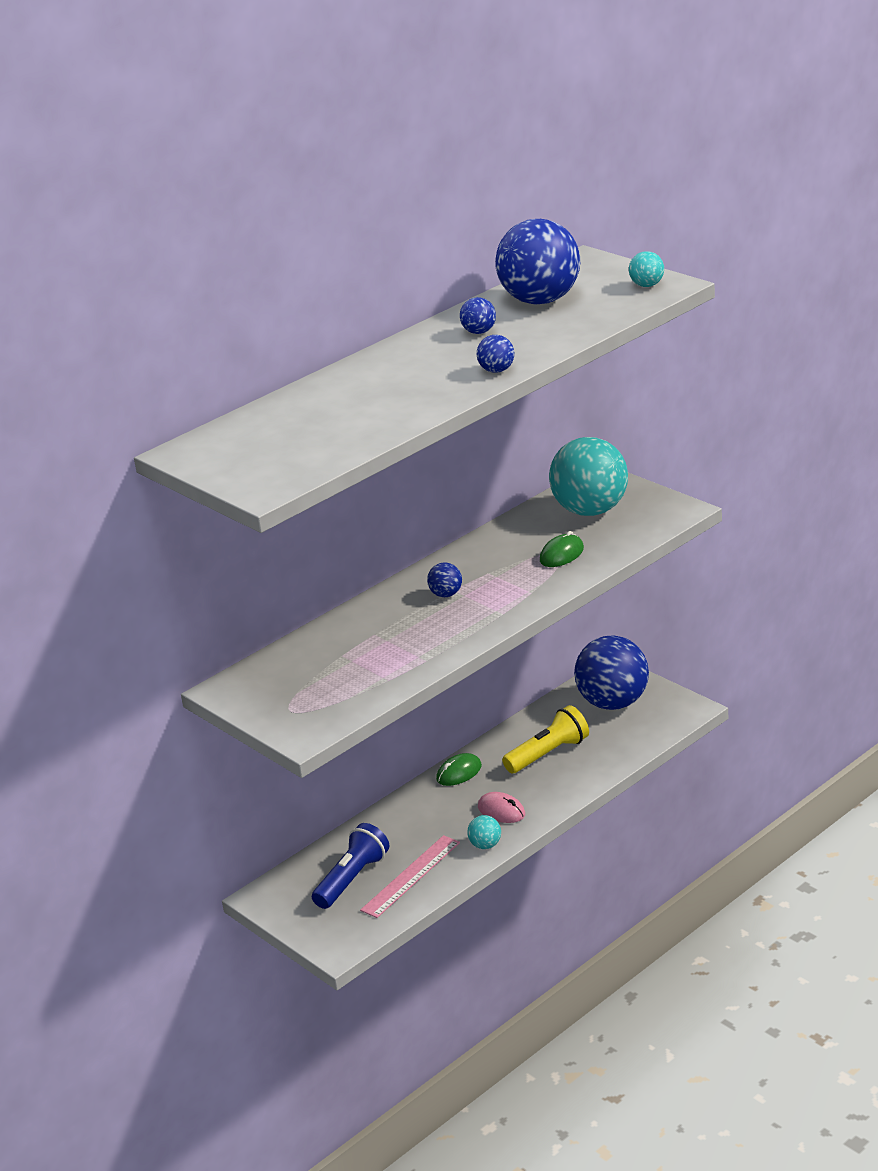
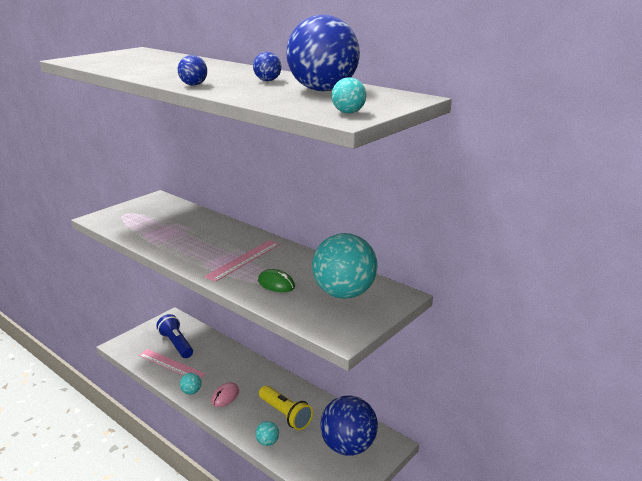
camera: 80 degrees right, 5 degrees down
blue flashlight [312,823,389,909] -> blue flashlight turned 150 degrees counterclockwise [156,314,193,358]
blue ball [427,562,462,597] -> none
green mouse [436,753,482,786] -> none
none -> pink ruler [204,240,280,282]
none -> turquoise ball [255,421,279,446]

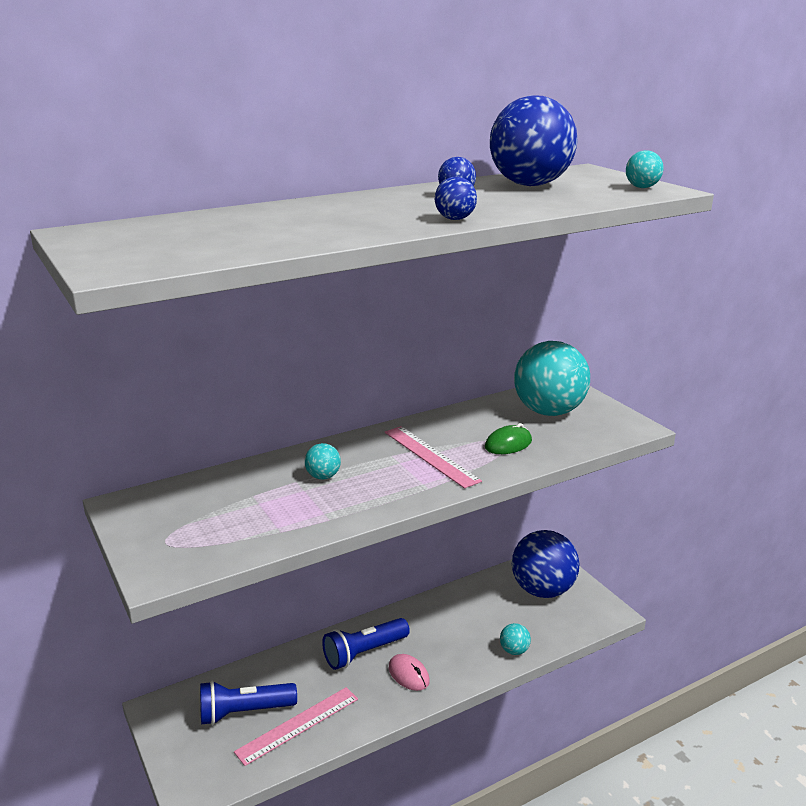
camera: 70 degrees left, 0 degrees up
turquoise ball [180,373,202,395] -> turquoise ball moved to [305,443,341,479]
yellow flashlight [259,385,313,430] -> none
none -> blue flashlight [322,618,410,670]

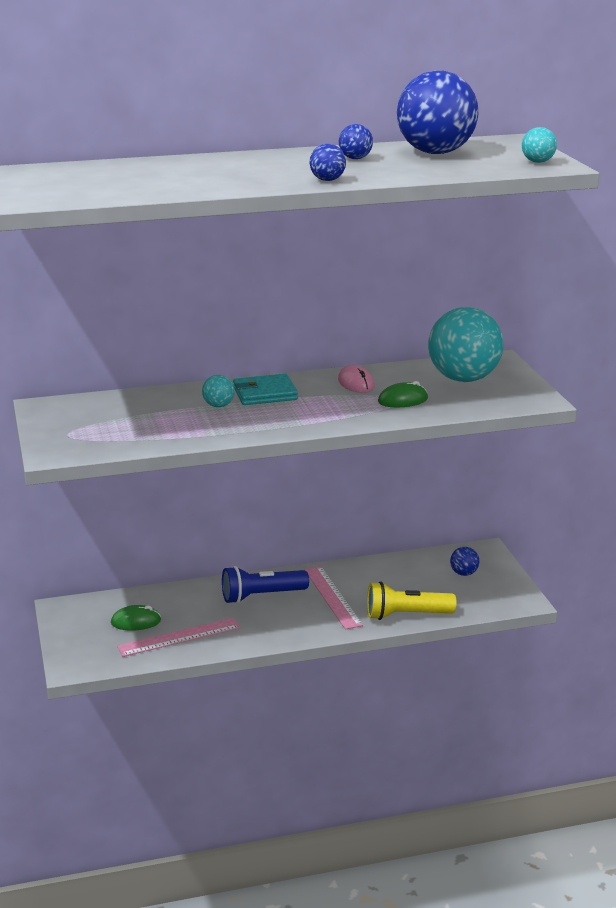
camera: 15 degrees right, 0 degrees up
blue flashlight [200,681,297,725] -> green mouse [111,605,161,631]
pink ruler [385,426,482,489] -> pink ruler moved to [304,566,363,630]
pink mouse [389,654,430,691] -> pink mouse moved to [338,365,375,393]
turquoise ball [500,623,531,655] -> yellow flashlight [367,582,457,620]
blue ball [512,530,579,598] -> blue ball [450,547,479,576], size x0.42
none -> turquoise wallet [233,374,298,405]

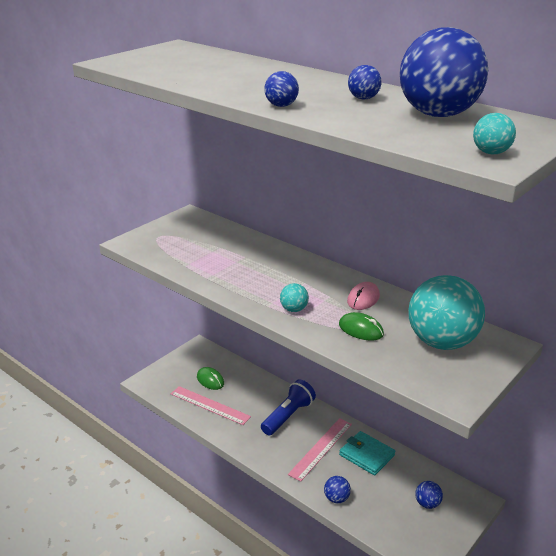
camera: 55 degrees right, 5 degrees up
turquoise ball [202,375,235,407] -> turquoise ball moved to [280,283,309,312]
blue flashlight [222,566,309,604] -> blue flashlight turned 90 degrees clockwise [261,380,316,435]
turquoise wallet [233,374,298,405] -> turquoise wallet moved to [339,431,395,476]
yellow flashlight [367,582,457,620] -> blue ball [324,476,351,503]

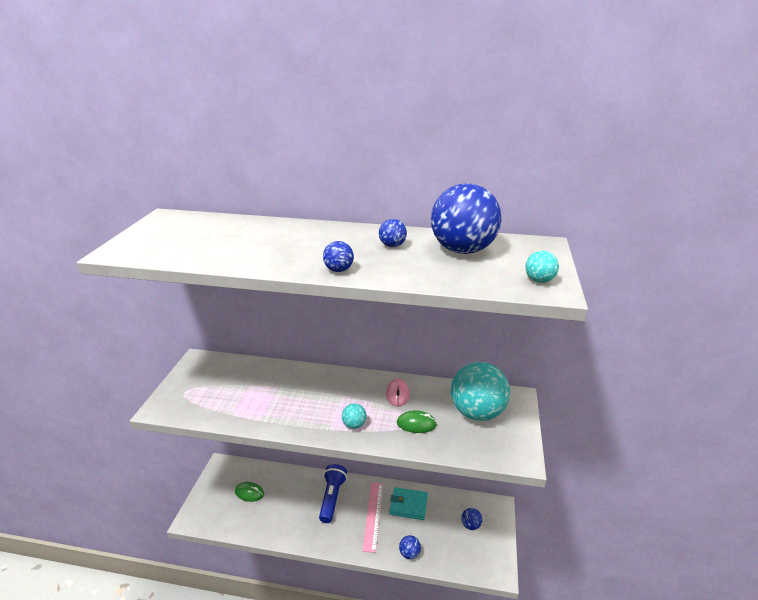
camera: 30 degrees left, 0 degrees up
pink ruler [171,386,251,425] -> none

